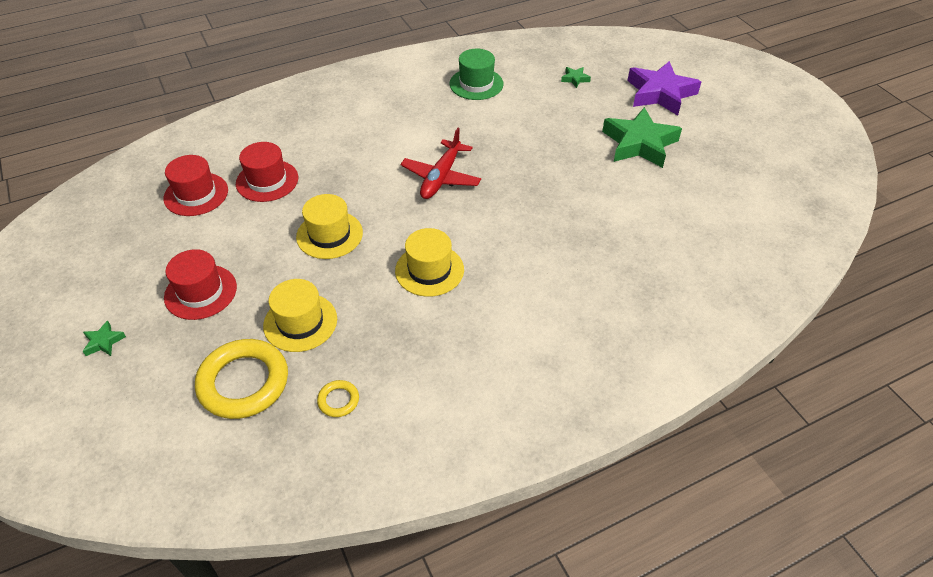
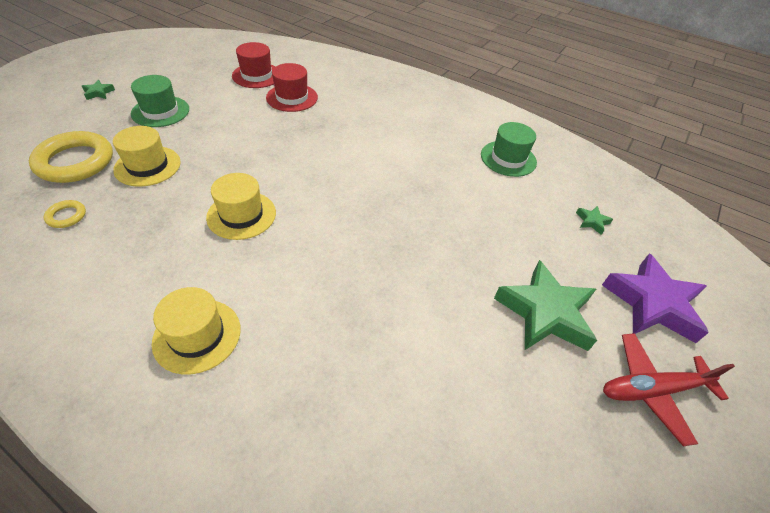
camera: 55 degrees right, 0 degrees up
red hat [164,249,237,320] -> green hat [131,75,189,127]
yellow hat [296,194,363,259] -> yellow hat moved to [152,287,241,374]
red plane [400,128,481,199] -> red plane moved to [603,333,735,446]

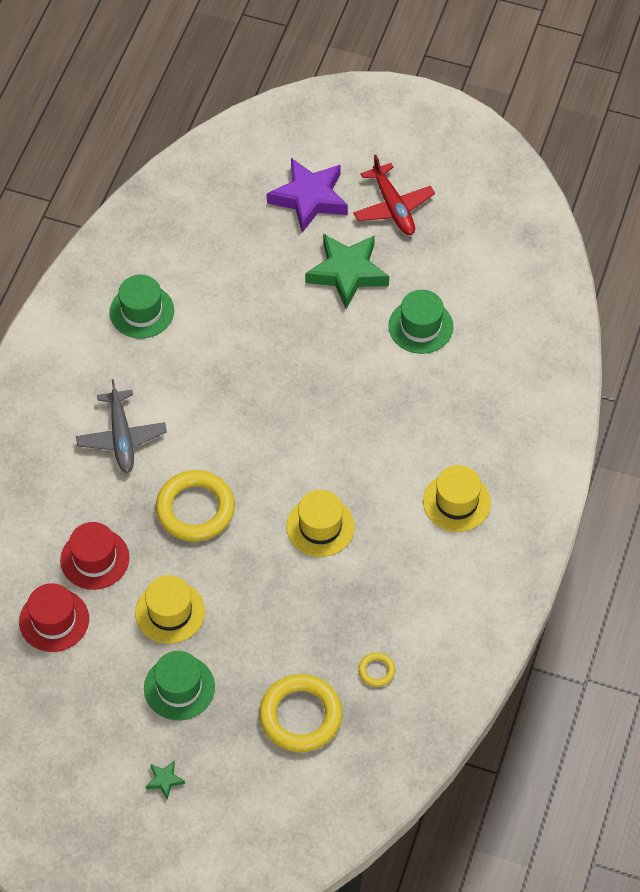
camera: 100 degrees left, 10 degrees up
yellow hat [113,126,181,187] -> yellow hat moved to [135,575,205,644]
green star [576,206,613,235] -> none
none -> grey plane [76,379,167,473]
none -> yellow ring [156,470,235,542]
none -> green hat [389,290,453,354]

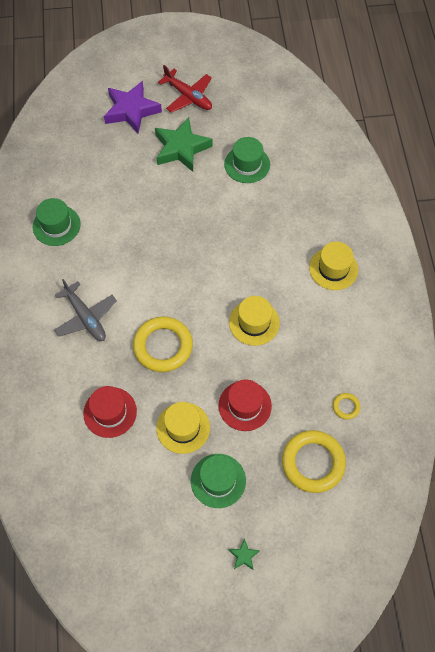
camera: 25 degrees left, 5 degrees up
red hat [19,583,89,652] -> red hat moved to [218,379,272,431]

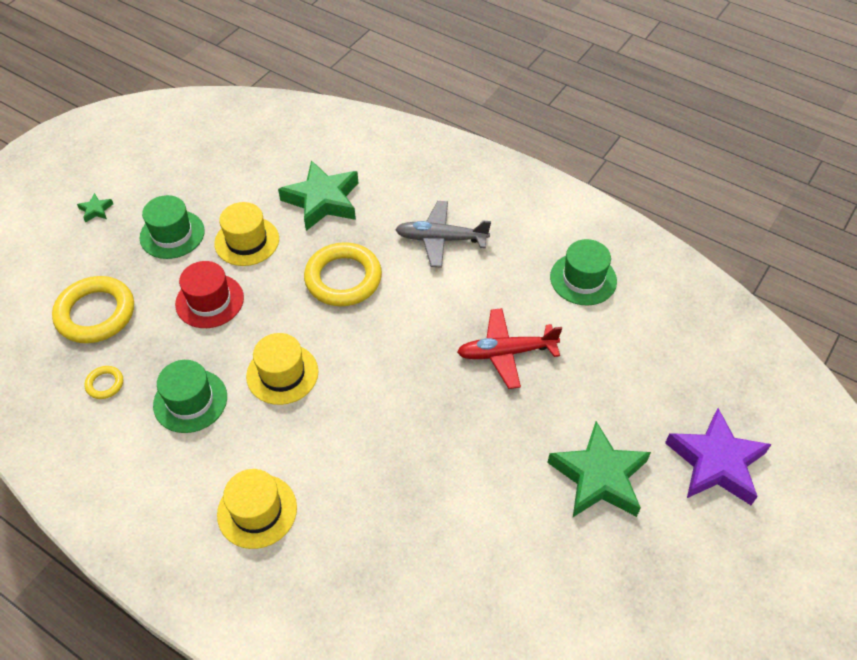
camera: 130 degrees right, 10 degrees down
red hat [83,386,137,438] -> green star [278,160,358,231]
red plane [158,65,212,113] -> red plane moved to [457,308,562,389]
green hat [224,137,270,183] -> green hat moved to [153,360,227,433]

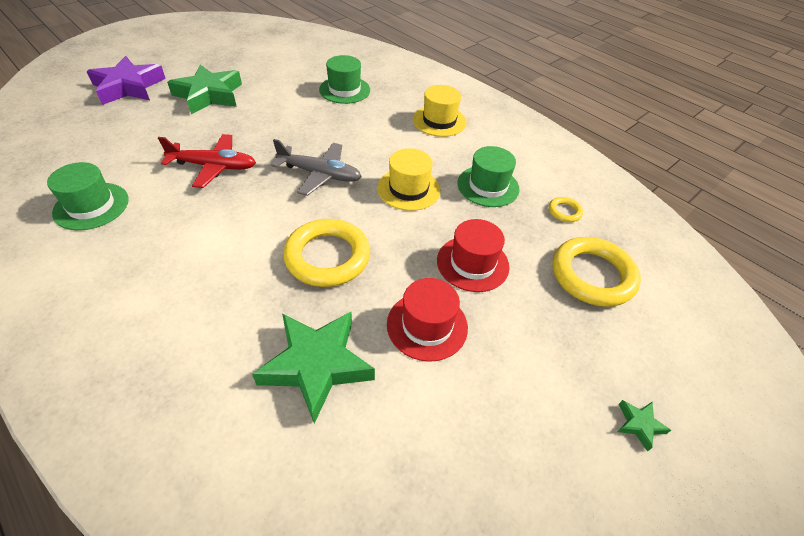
camera: 170 degrees left, 5 degrees down
green hat [140,195,205,259] -> green hat moved to [319,55,370,104]
yellow hat [214,202,279,266] -> red hat [387,278,468,362]
grey plane [395,201,491,268] -> grey plane moved to [271,139,362,196]

